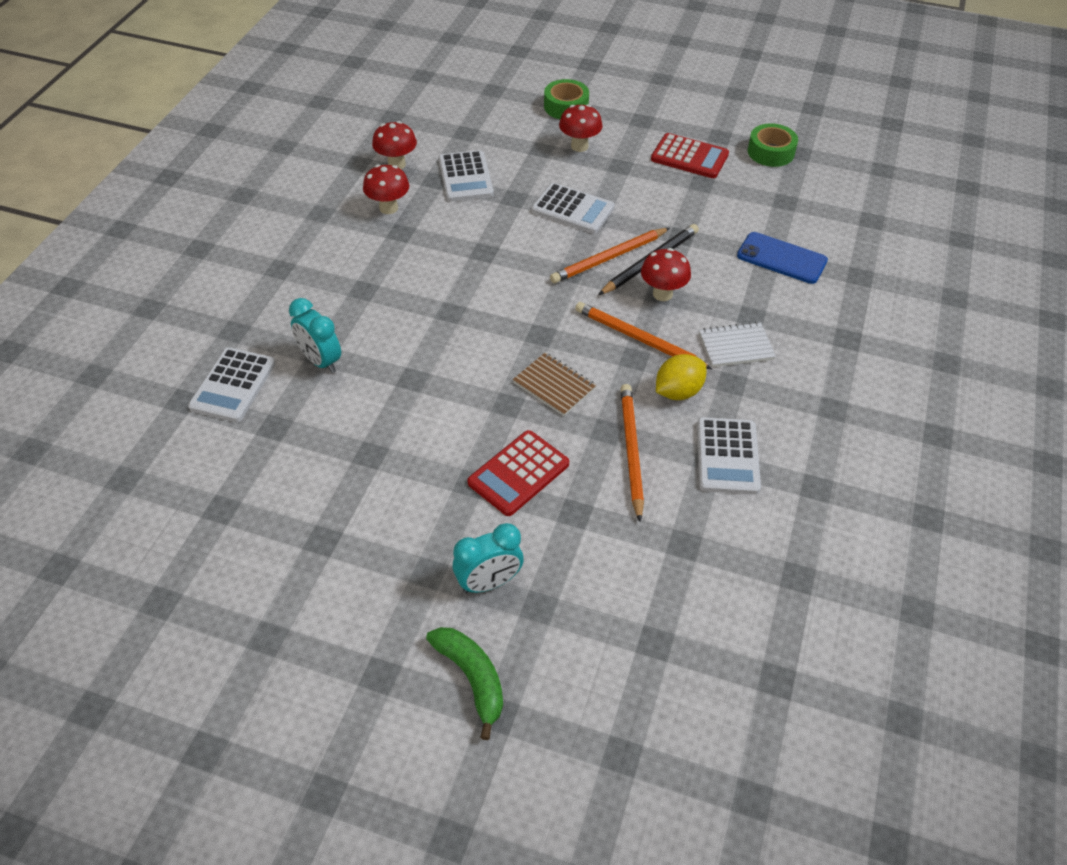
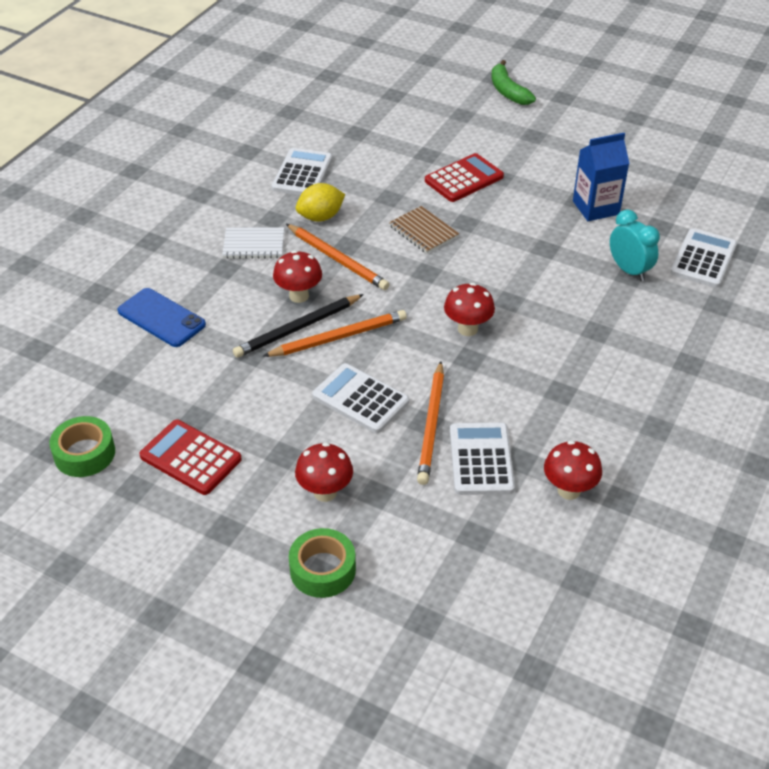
camera: 170 degrees left, 5 degrees down
red mushroom [363,164,409,214] -> red mushroom moved to [444,283,495,336]
turquoise clock [453,523,524,593] -> none
orange pencil [620,384,644,522] -> orange pencil moved to [417,361,444,485]
none -> blue carton [573,133,630,221]

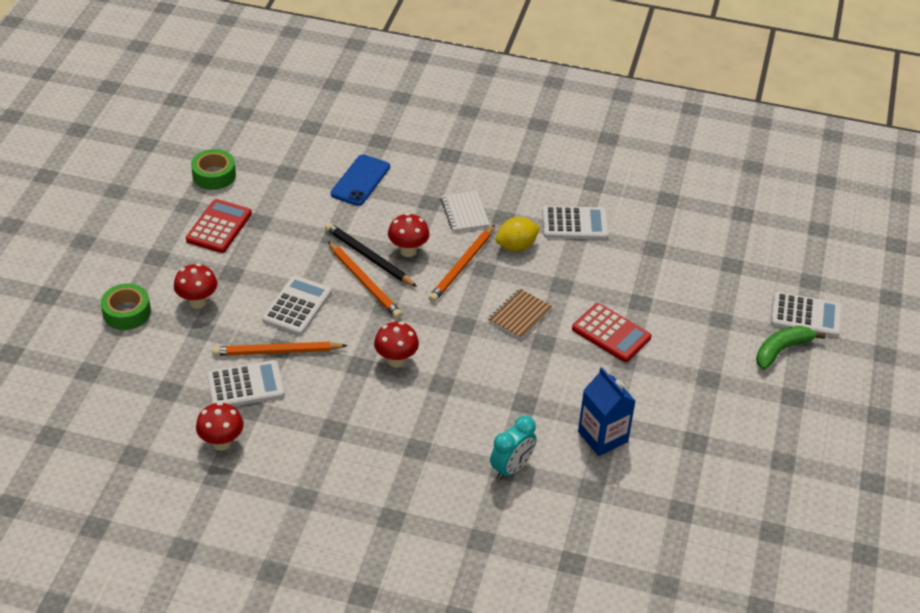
camera: 75 degrees right, 0 degrees up
yellow lemon [296,183,345,222] -> yellow lemon turned 75 degrees counterclockwise [496,217,540,251]
white calculator [670,228,737,288] -> white calculator moved to [771,292,842,337]

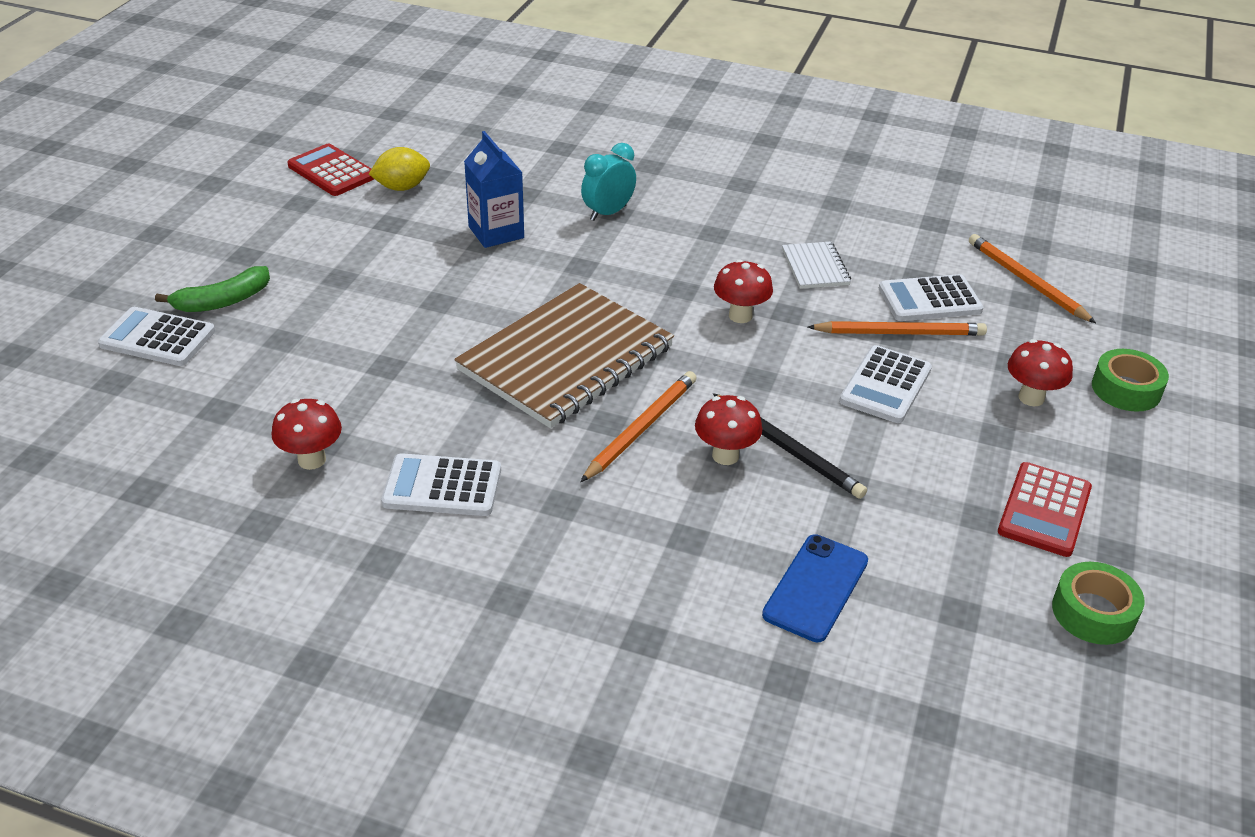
camera: 175 degrees left, 5 degrees down
red mushroom [196,402,244,450] -> red mushroom moved to [271,399,342,470]
orange pencil [328,241,402,319] -> orange pencil moved to [969,234,1096,323]
white notebook [441,191,490,232] -> white notebook moved to [782,242,851,289]
brown notebook [488,289,552,339] -> brown notebook [454,283,674,428], size x2.30
yellow lemon [496,217,540,251] -> yellow lemon moved to [369,147,430,191]
red calculator [572,303,651,362] -> red calculator moved to [287,143,374,196]

